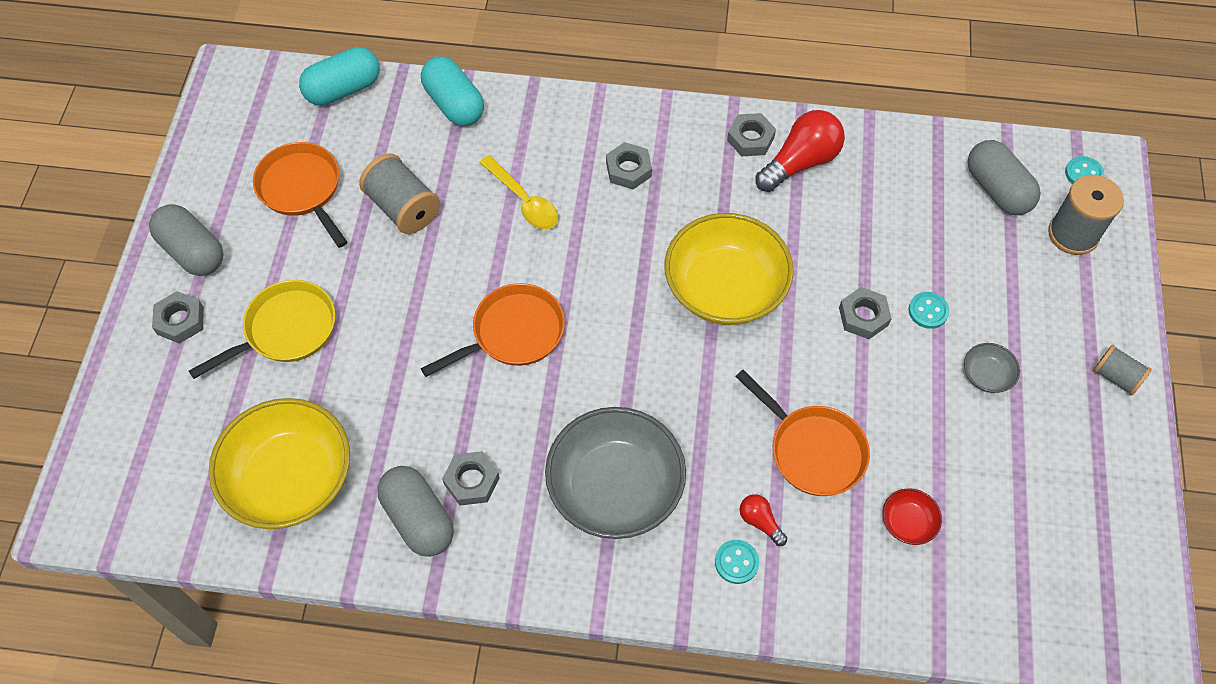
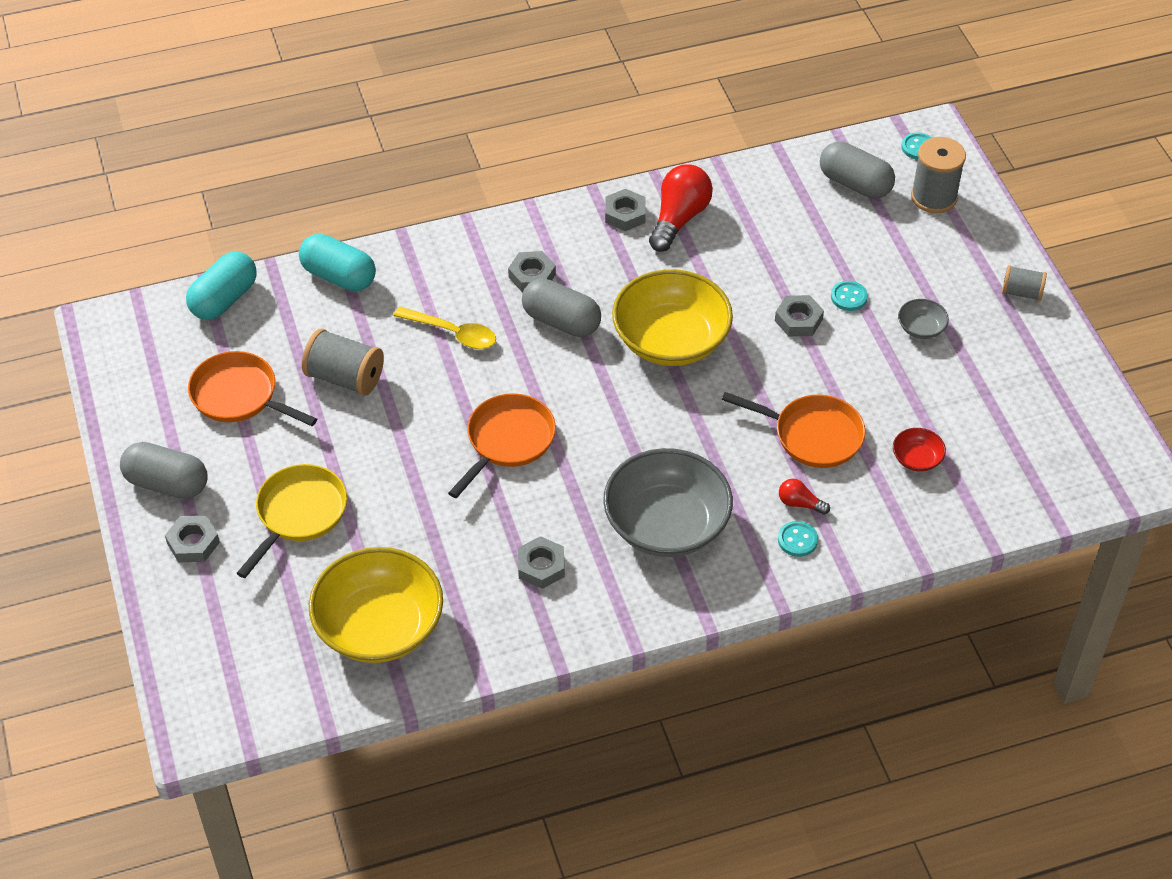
camera: 25 degrees left, 10 degrees down
grey capsule [377,466,454,557] -> grey capsule moved to [522,279,601,337]

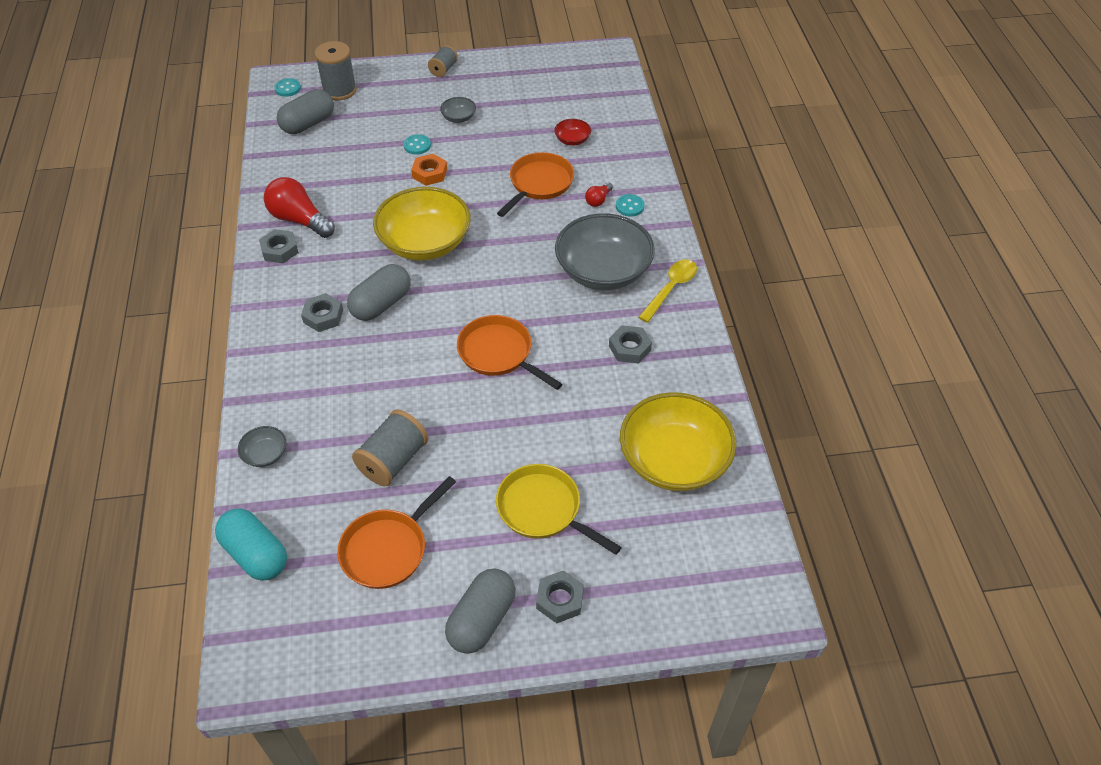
camera: 80 degrees left, 0 degrees up
turquoise capsule [299,234,376,291] -> grey bowl [238,426,286,467]
yellow spoon [394,306,496,349] -> yellow spoon moved to [638,260,697,323]
grey nut [775,295,824,336] -> orange nut [411,154,447,186]

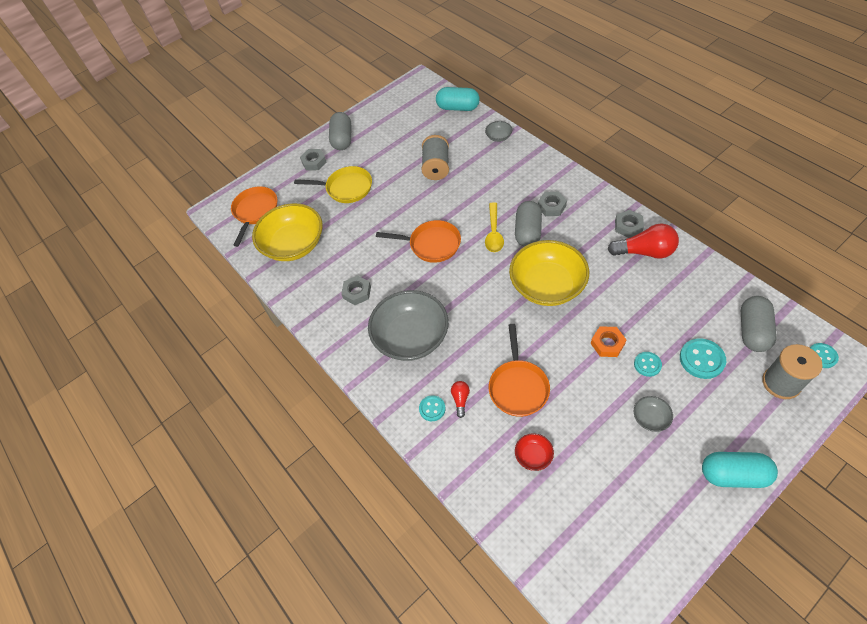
camera: 155 degrees right, 5 degrees up
orange pan [337,476,456,589] -> orange pan moved to [231,186,277,247]
grey spool [428,45,458,77] -> turquoise capsule [702,452,778,488]
yellow spoon [638,260,697,323] -> yellow spoon moved to [485,202,504,252]
none -> turquoise button [680,338,726,379]

